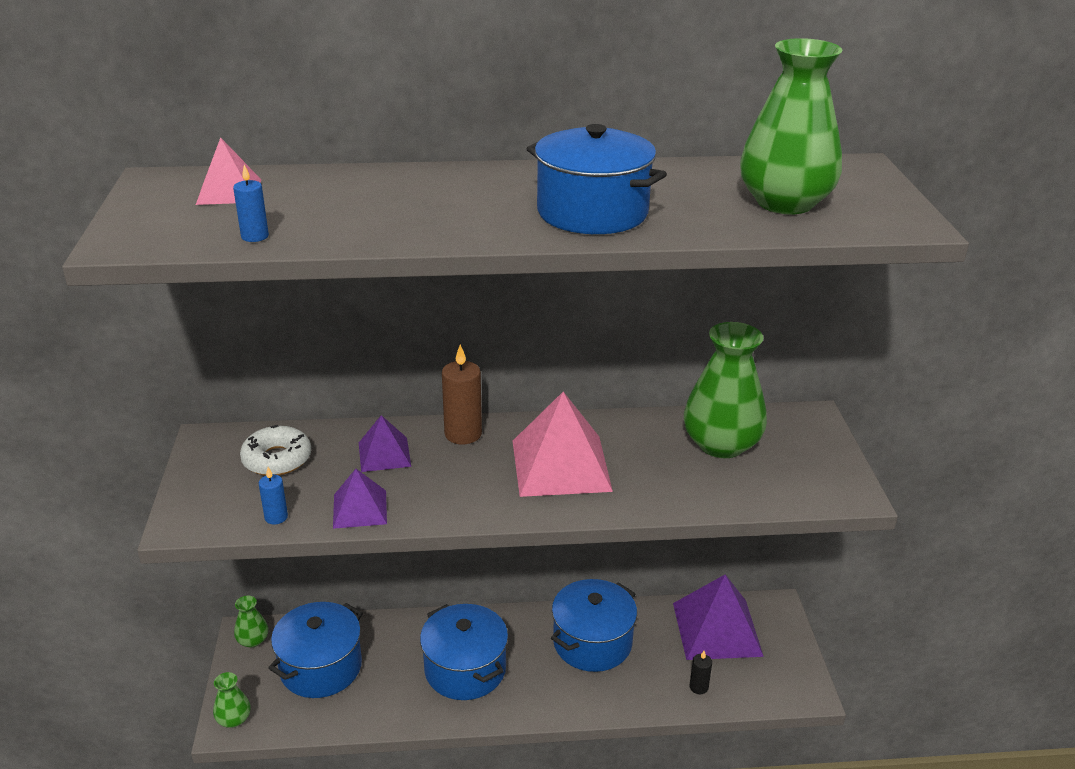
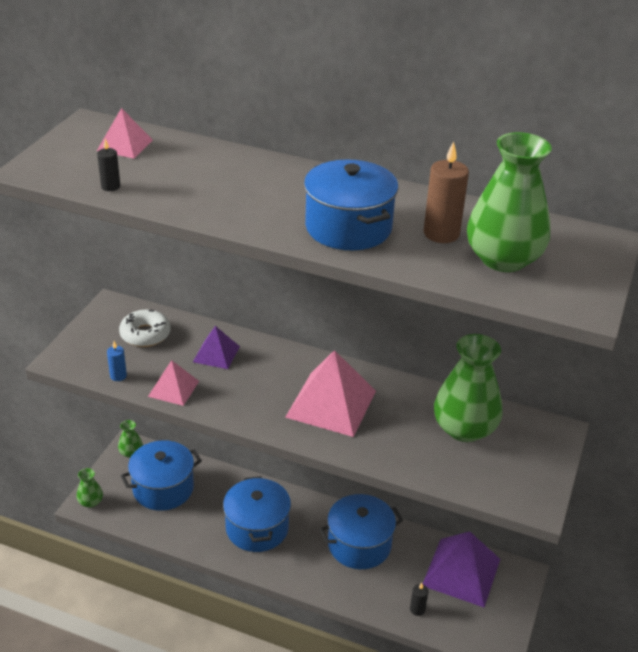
camera: 25 degrees right, 5 degrees up
blue candle [233,165,269,242] -> black candle [97,139,120,191]
purple pyramid [333,469,387,529] -> pink pyramid [148,360,199,406]
brown candle [442,344,482,444] -> brown candle moved to [424,141,469,243]

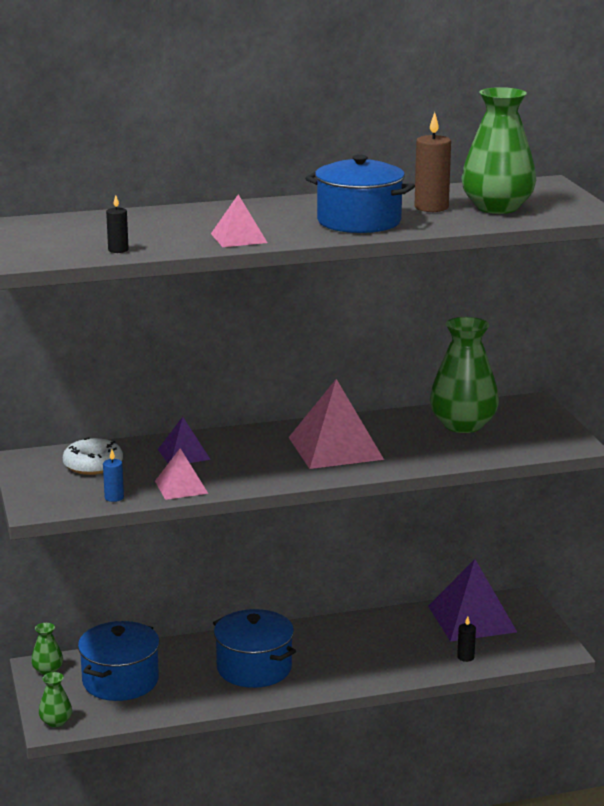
camera: 35 degrees left, 15 degrees down
pink pyramid [97,108,153,159] -> pink pyramid moved to [211,194,268,247]
blue pot [319,494,403,569] -> none

